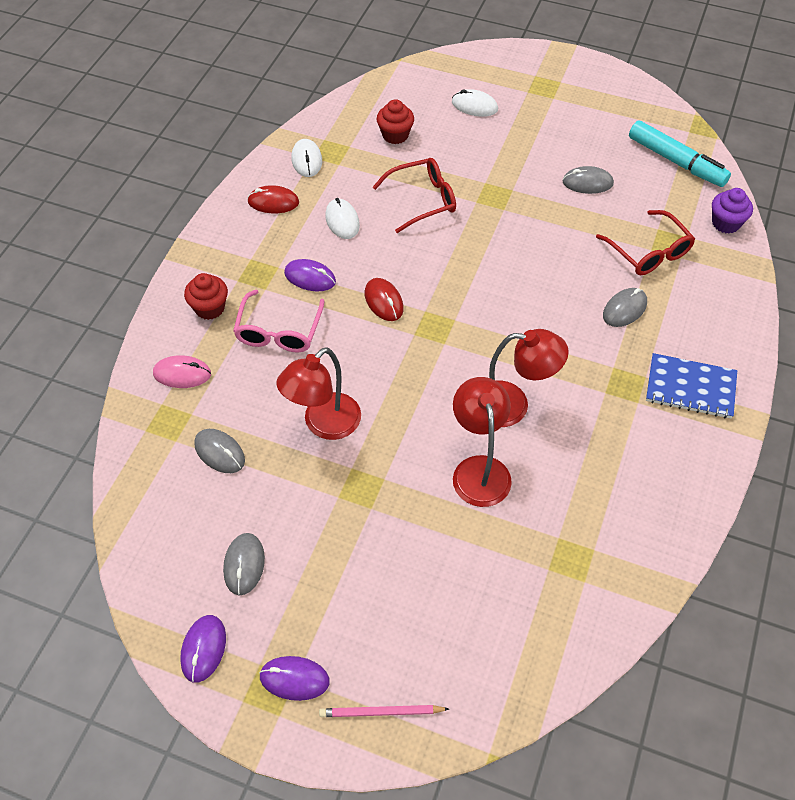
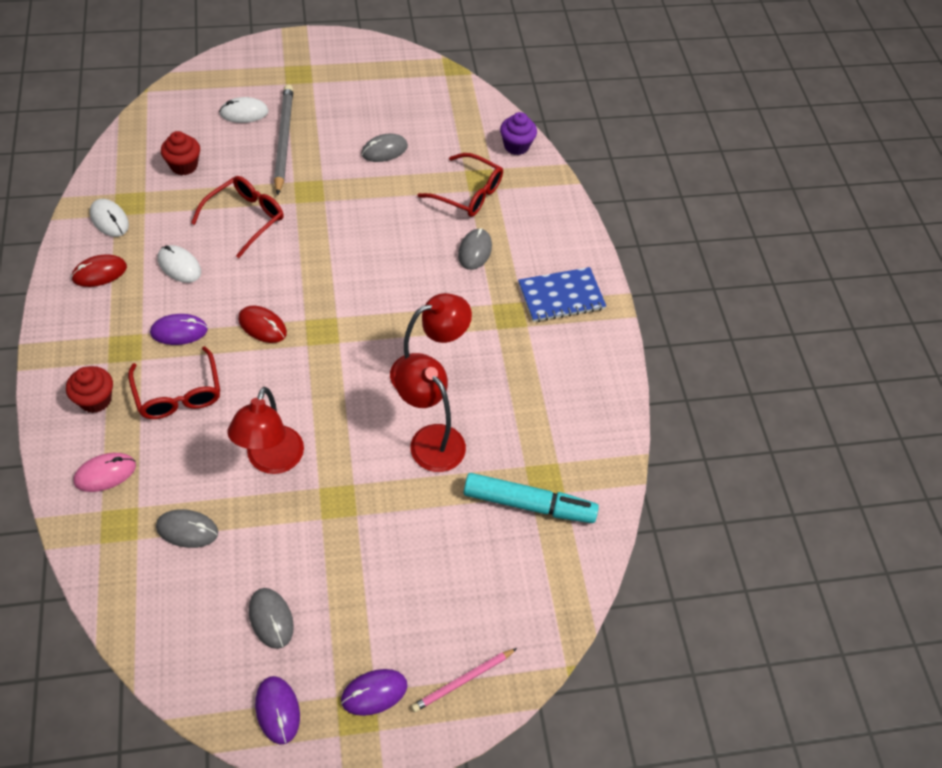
camera: 35 degrees left, 0 degrees up
pink glasses [233,290,325,352] -> red glasses [128,346,220,419]
turquoise marker [629,121,731,187] -> turquoise marker moved to [464,473,599,523]
none -> grey pencil [274,84,293,195]

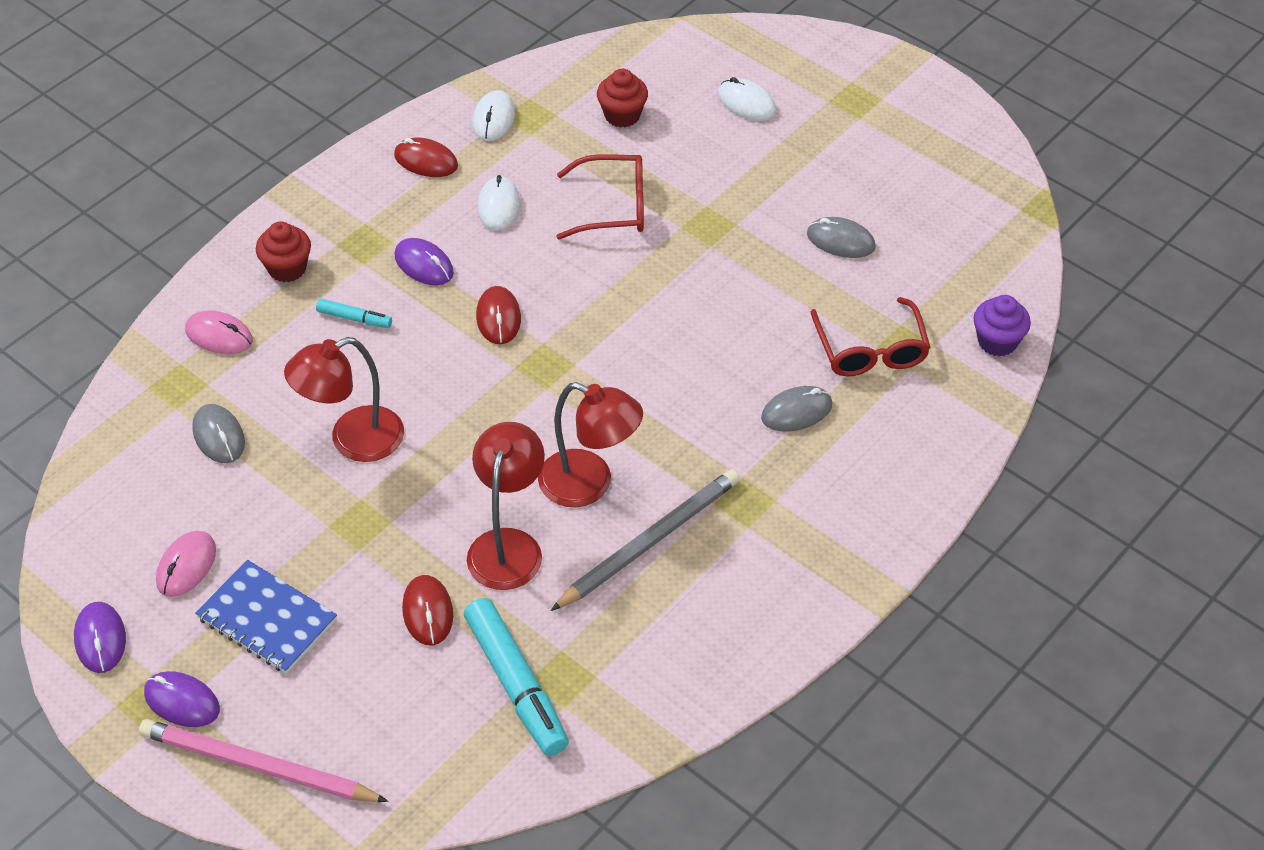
camera: 55 degrees right, 5 degrees down
red glasses [128,346,220,419] -> turquoise marker [316,299,392,328]
grey mouse [249,588,294,649] -> pink mouse [156,531,216,597]
purple mouse [255,676,300,745] -> purple mouse turned 45 degrees counterclockwise [74,602,126,673]
grey pencil [274,84,293,195] -> grey pencil moved to [550,469,740,611]
pink pencil [411,648,517,712] -> pink pencil [139,719,388,802], size x1.72
blue notebook [518,267,606,322] -> blue notebook moved to [195,560,337,674]
none -> red mouse [402,575,453,645]

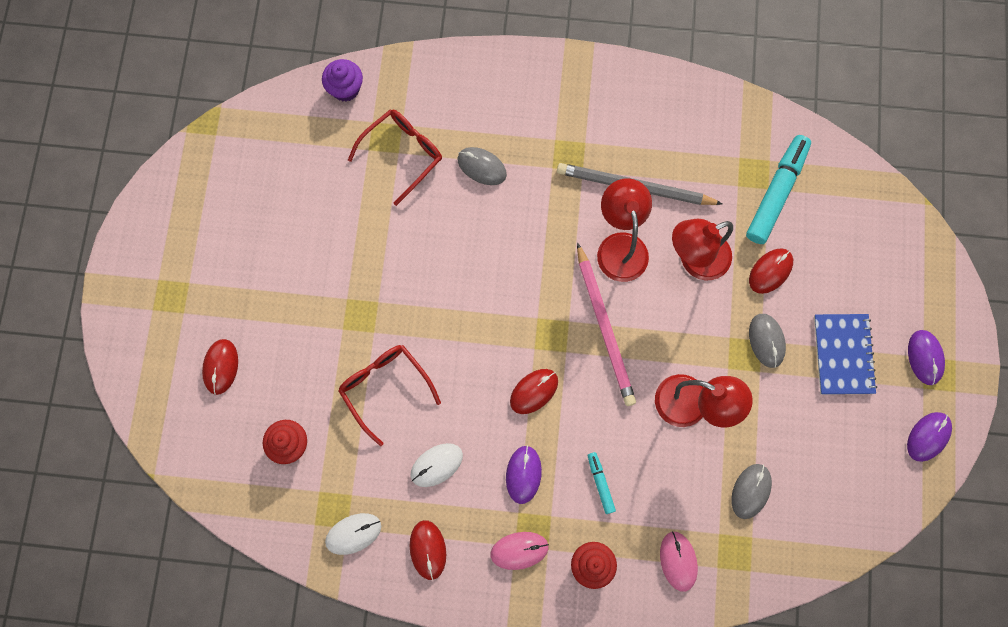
camera: 125 degrees left, 25 degrees up
pink pencil [139,719,388,802] -> pink pencil moved to [577,242,636,406]
pink mouse [156,531,216,597] -> pink mouse moved to [491,532,549,570]
white mouse [718,77,776,121] -> red mouse [202,339,238,395]
grey mouse [807,217,876,258] -> grey mouse moved to [749,314,786,368]

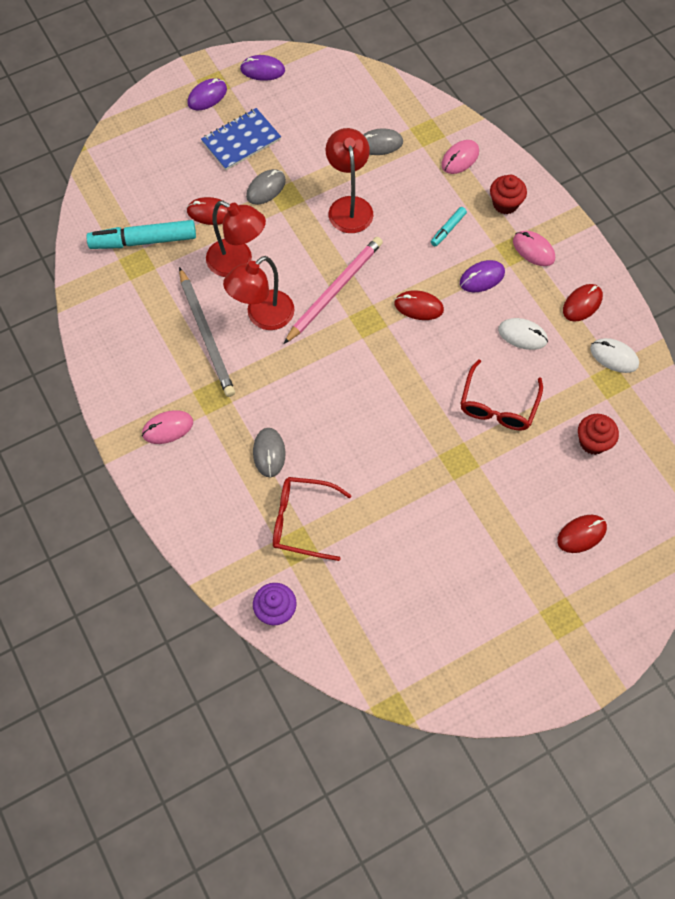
camera: 125 degrees left, 10 degrees down
none -> pink mouse [142,410,193,444]

